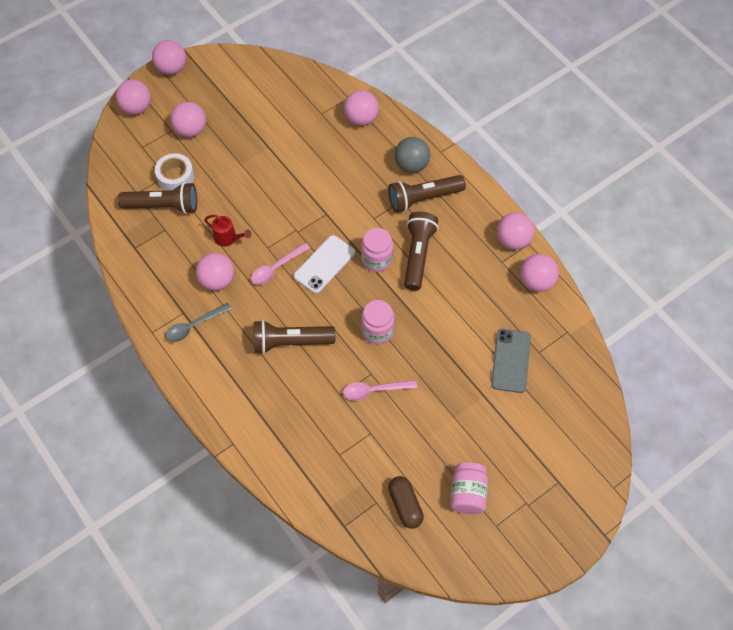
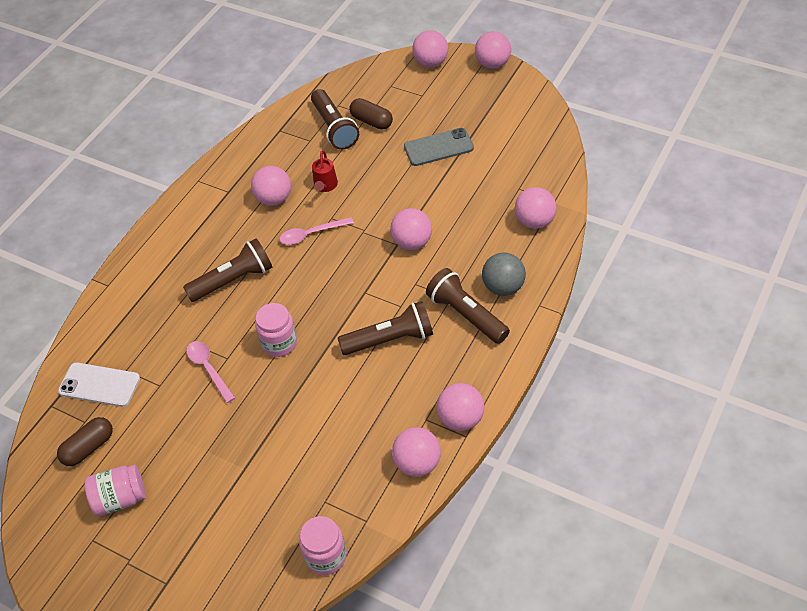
camera: 70 degrees right, 10 degrees down
white tape [155,153,194,191] -> brown capsule [349,98,393,130]
grey spoon [165,303,232,342] -> none
pink ball [170,102,206,137] -> pink ball moved to [390,208,432,250]
pink spoon [251,242,310,285] -> pink spoon turned 45 degrees counterclockwise [280,217,354,245]
brown flashlight [254,320,336,354] -> brown flashlight turned 90 degrees clockwise [183,238,272,302]
white phone [294,235,355,293] -> white phone moved to [58,363,140,407]
pink jar [361,228,393,272] -> pink jar moved to [299,516,347,575]
grey phone [491,329,531,393] -> grey phone moved to [404,128,474,166]

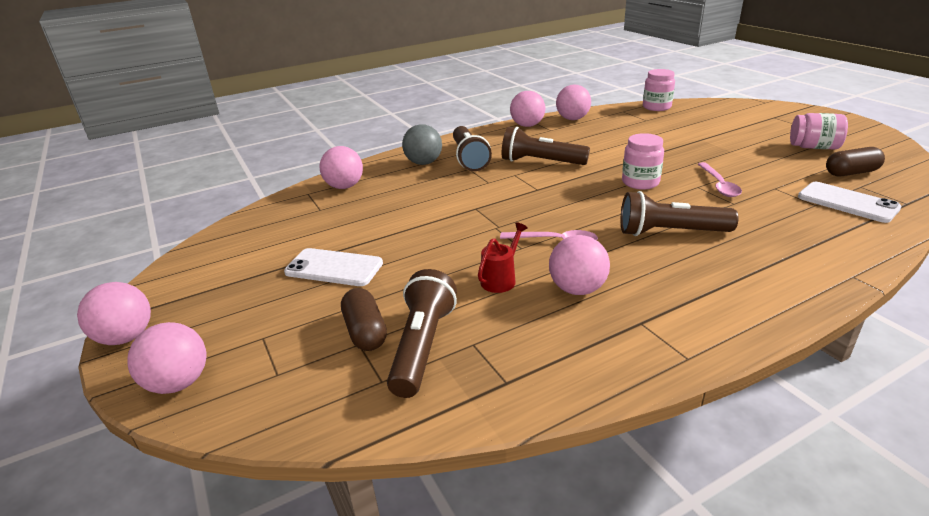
camera: 150 degrees left, 20 degrees down
pink ball [390,208,432,250] -> none
grey phone [404,128,474,166] -> white phone [284,248,383,286]

